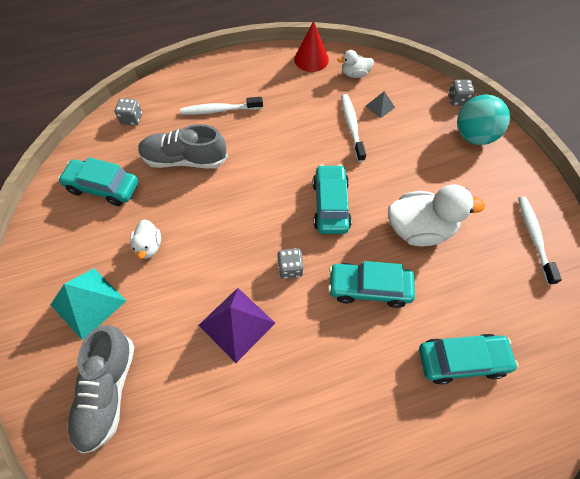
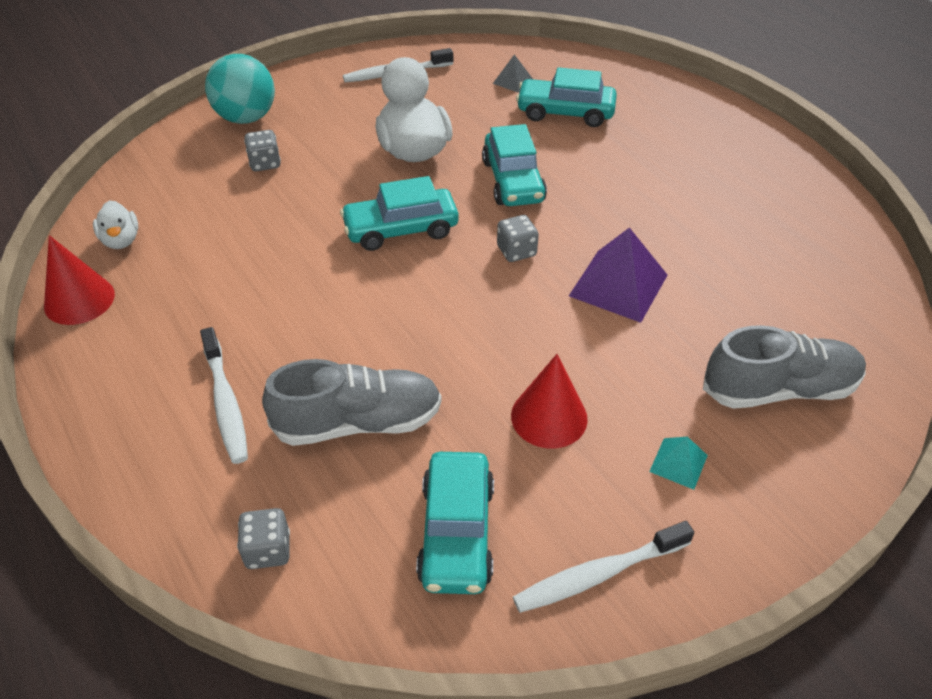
camera: 105 degrees left, 15 degrees down
turquoise pyramid [50,268,126,341] -> turquoise pyramid [649,437,708,490], size x0.50
white duck [130,219,161,259] -> red cone [511,354,588,448]
grey shoe [138,124,228,168] -> grey shoe turned 90 degrees counterclockwise [262,359,442,446]
white toothbrush [341,94,366,162] -> white toothbrush moved to [513,521,694,613]
grey pyramid [365,91,395,118] -> grey pyramid moved to [493,55,533,92]
turquoise car [419,334,519,385] -> turquoise car turned 60 degrees counterclockwise [516,67,617,127]
grey dice [448,80,475,106] -> grey dice moved to [244,130,281,171]

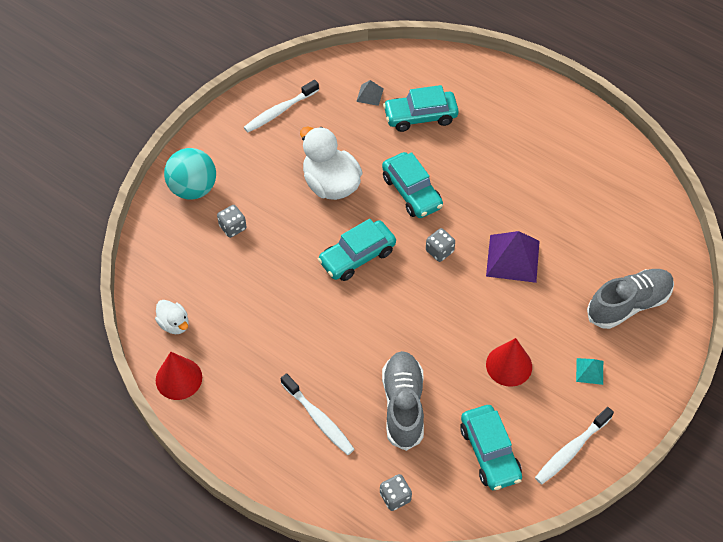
camera: 20 degrees left, 10 degrees up
grey shoe [262,359,442,446] -> grey shoe turned 60 degrees counterclockwise [382,351,424,451]

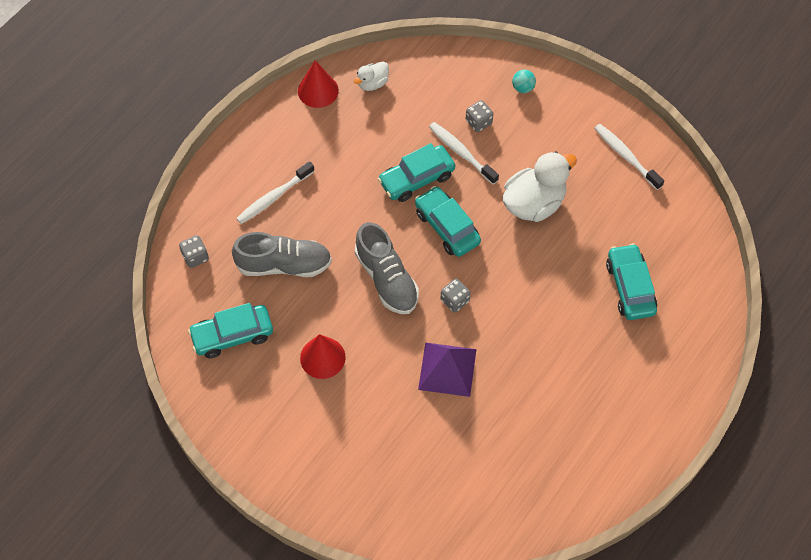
camera: 90 degrees right, 5 degrees up
turquoise ball [164,148,216,200] -> turquoise ball [512,70,536,93], size x0.48
grey pyramid [356,80,384,106] -> none
turquoise car [382,152,443,218] -> turquoise car moved to [378,143,455,202]
white toothbrush [535,407,614,484] -> white toothbrush moved to [429,122,499,185]
turquoise pyramid [576,358,603,385] -> none
grey shoe [587,269,674,329] -> grey shoe moved to [355,222,419,314]

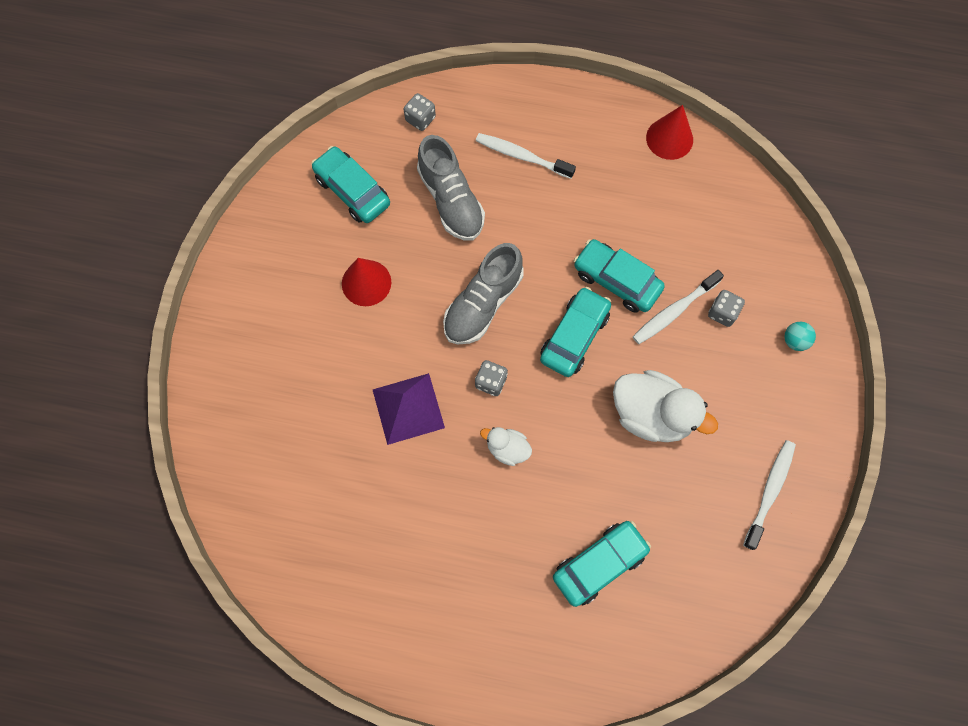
camera: 65 degrees right, 10 degrees up
white duck [354,62,389,91] -> white duck moved to [480,427,532,466]
white toothbrush [429,122,499,185] -> white toothbrush turned 150 degrees counterclockwise [633,270,724,344]

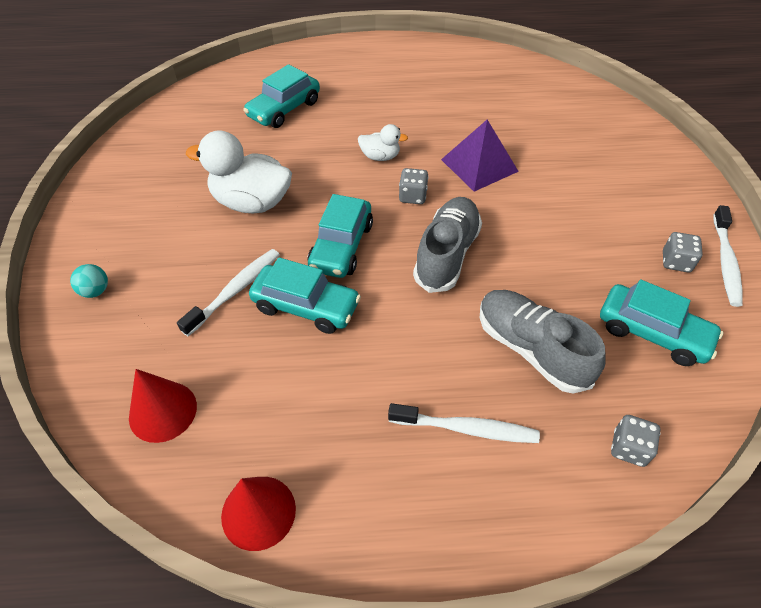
camera: 165 degrees right, 20 degrees down
red cone [342,258,391,306] -> red cone moved to [129,369,197,443]
grey dice [708,290,745,327] -> grey dice moved to [663,232,703,272]
white toothbrush [743,440,796,550] -> white toothbrush moved to [713,205,743,307]

